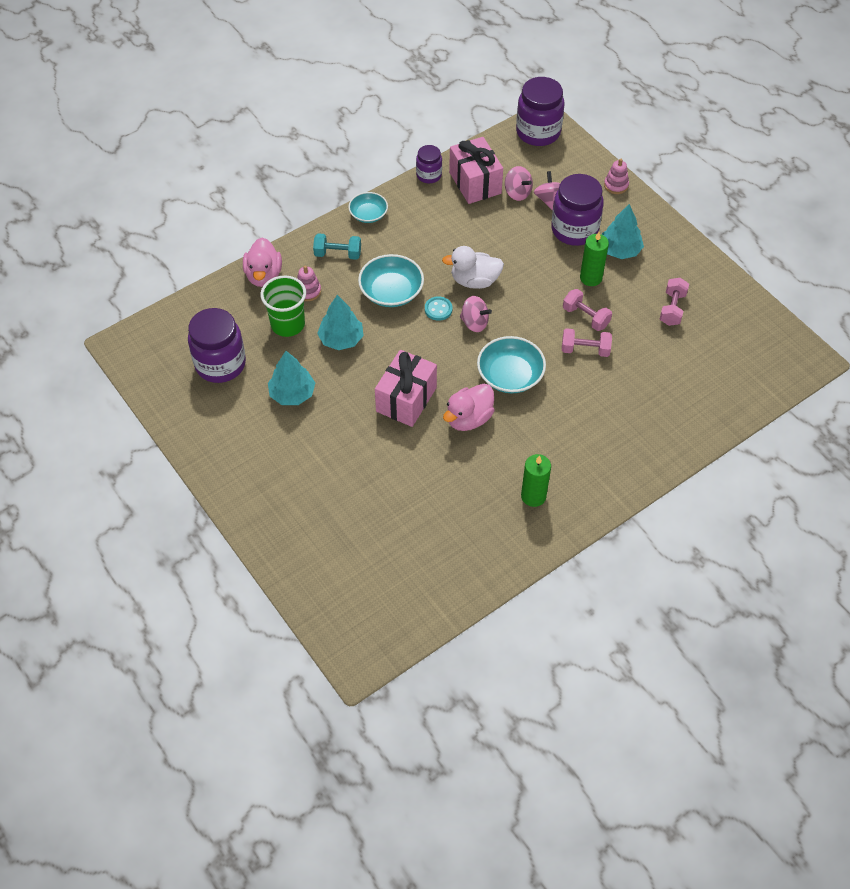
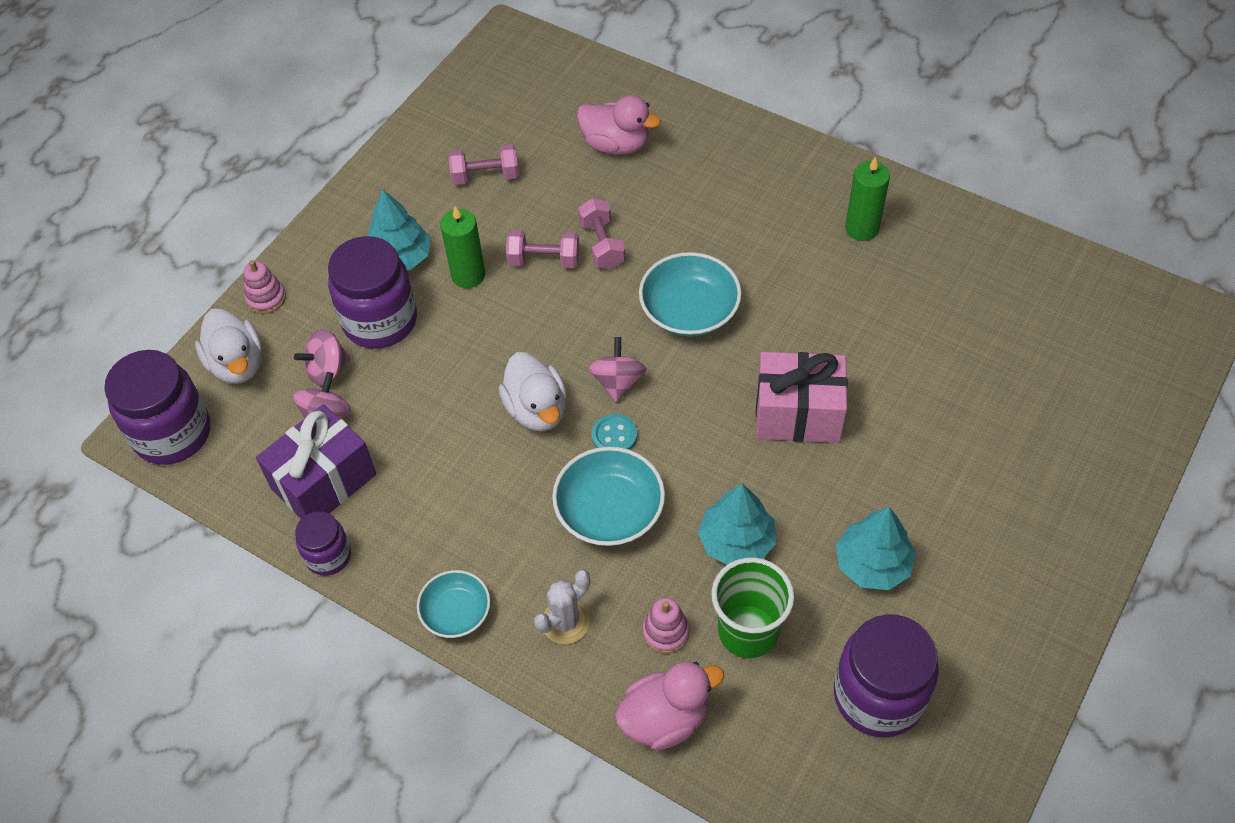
camera: 110 degrees left, 0 degrees up
turquoise dumbbell [313,233,361,260] -> white cactus [534,570,590,644]
pink duck [443,384,494,431] -> pink duck moved to [577,95,661,155]
pink gift [449,137,503,204] -> purple gift [256,404,376,519]
pink dumbbell [563,289,612,331] -> pink dumbbell turned 75 degrees clockwise [506,230,579,268]
none -> white duck [195,309,262,384]

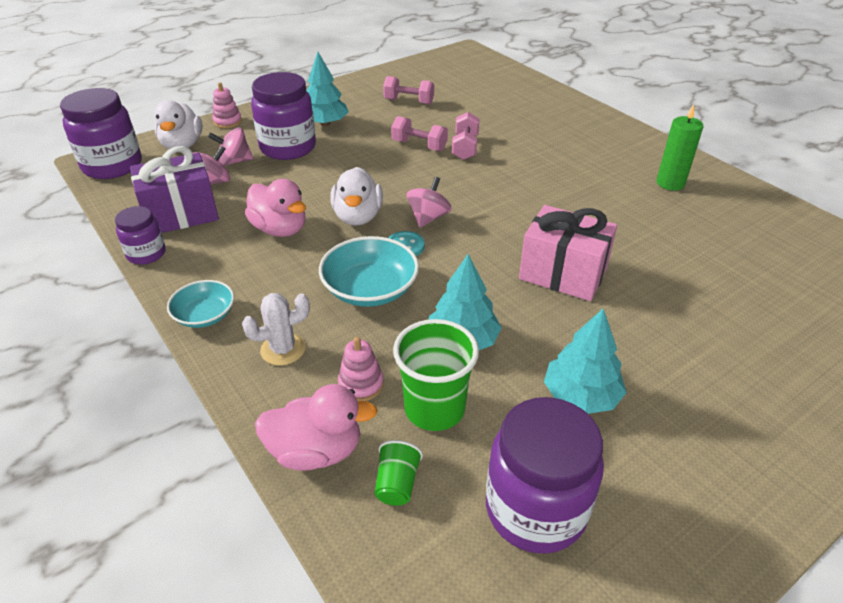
camera: 20 degrees right, 15 degrees down
green candle [440,206,485,288] -> none
pink duck [577,95,661,155] -> pink duck moved to [245,179,306,237]
turquoise bowl [639,252,742,337] -> none
none -> green cup [374,440,423,506]

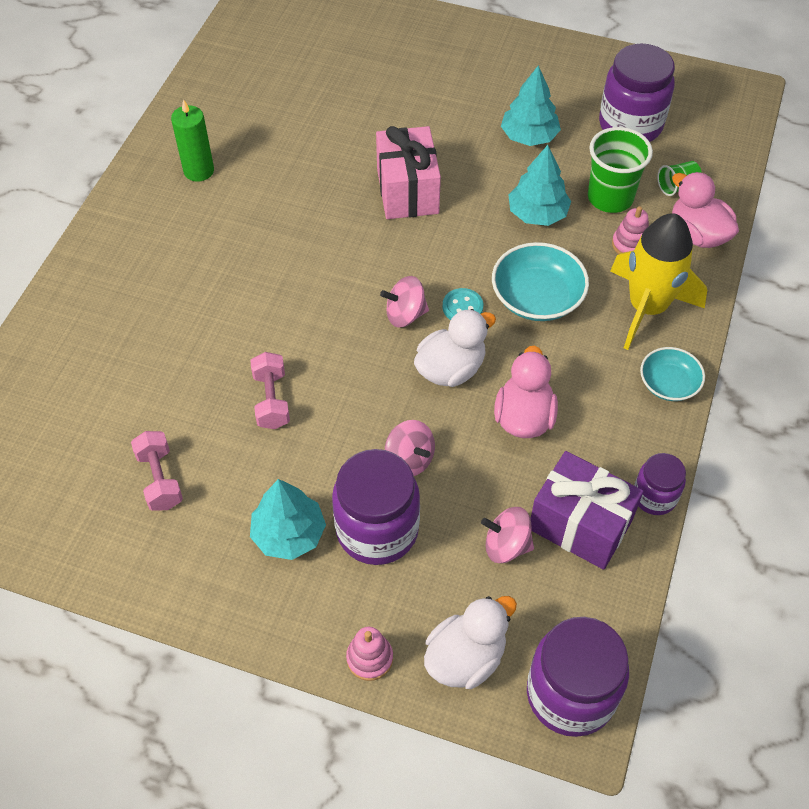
camera: 125 degrees left, 15 degrees up
pink spinning top [208,128,253,166] -> pink spinning top moved to [385,420,435,476]
white cactus [242,293,310,365] -> yellow rocket [610,213,707,350]
pink dumbbell [452,112,479,160] -> none

